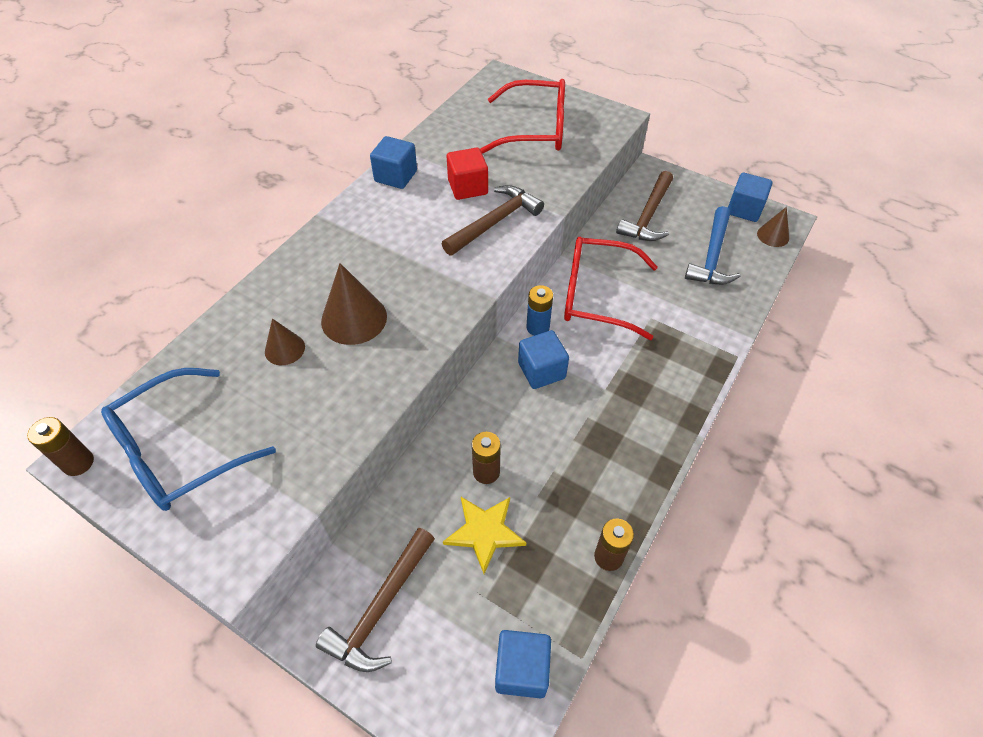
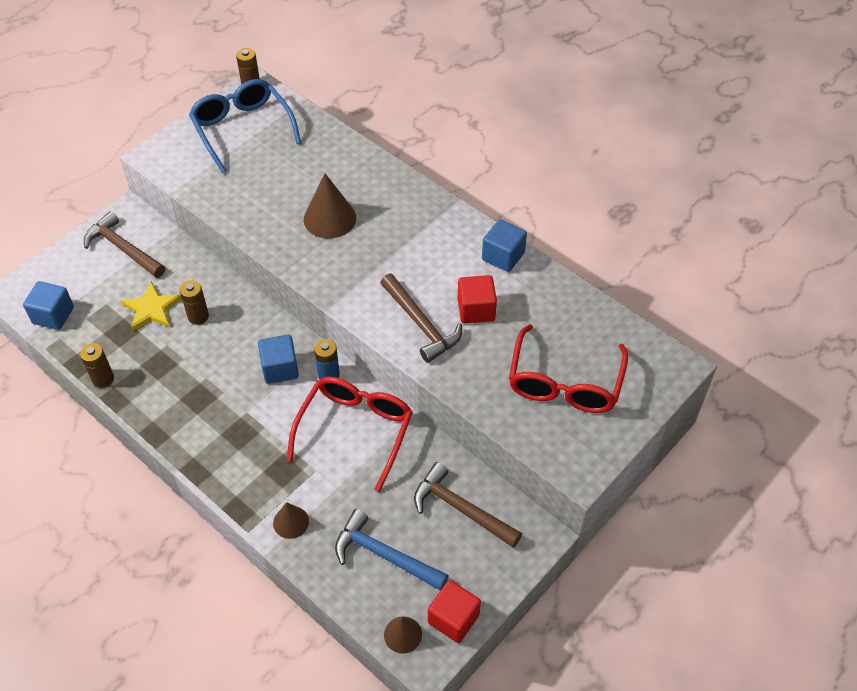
camera: 100 degrees right, 0 degrees up
brown cone [265,318,305,365] -> brown cone moved to [273,502,309,539]
blue cube [728,173,772,222] -> red cube [428,580,481,643]

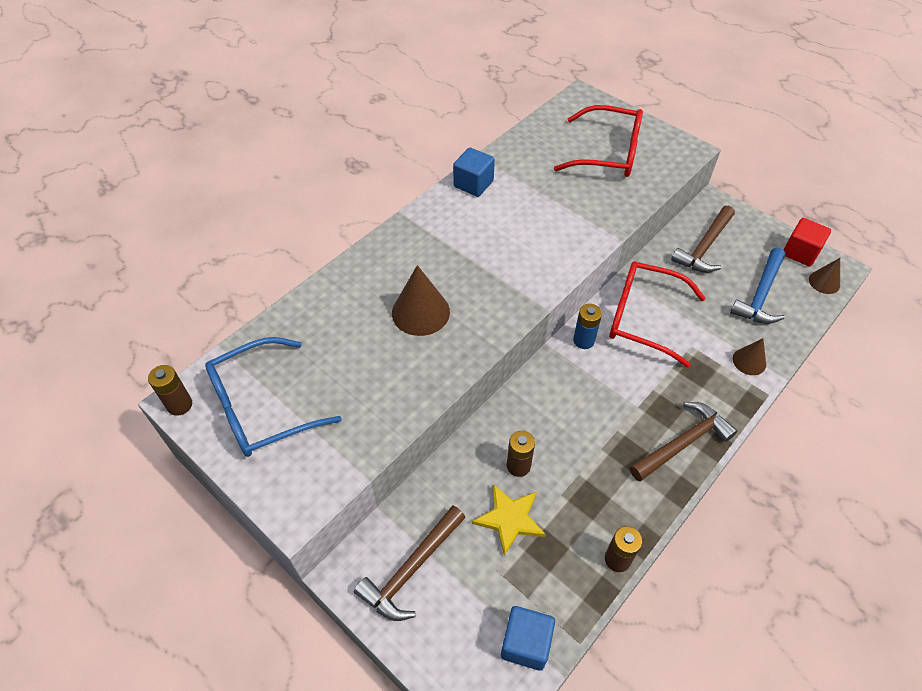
camera: 90 degrees left, 0 degrees up
blue cube [258,335,299,384] -> none
brown hammer [380,274,462,363] -> brown hammer moved to [630,402,737,482]
red cube [458,275,497,324] -> none

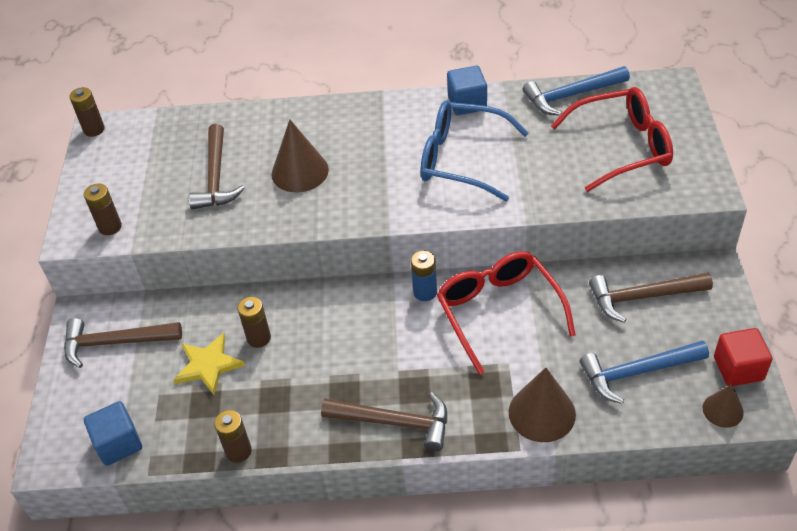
camera: 50 degrees right, 5 degrees down
blue glasses [205,337,342,457] -> blue glasses moved to [421,100,529,201]
red glasses [554,105,643,177] -> red glasses turned 75 degrees counterclockwise [551,87,673,192]
brown cone [733,338,766,375] -> brown cone [509,367,576,442], size x1.70
none -> brown battery [84,183,122,235]
none -> brown hammer [189,124,244,210]
none -> blue hammer [523,66,630,116]

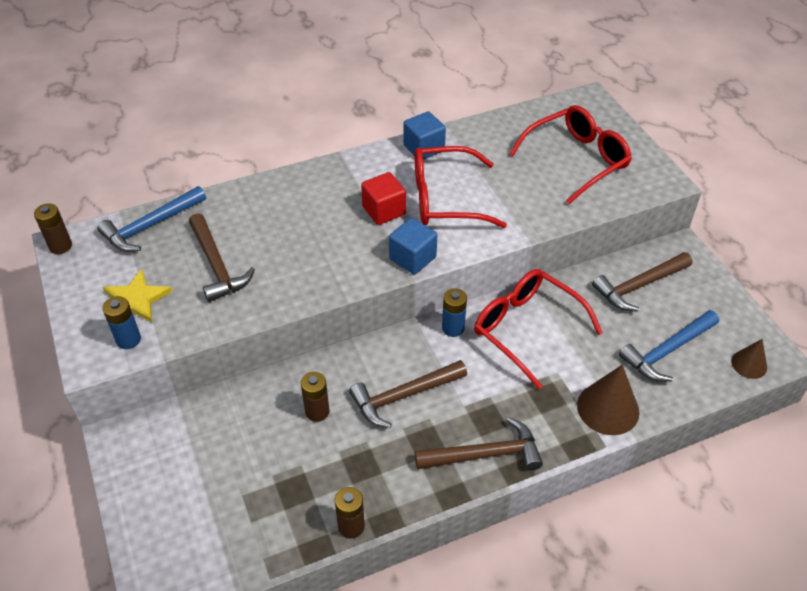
camera: 25 degrees left, 0 degrees up
brown hammer [64,318,182,368] -> brown hammer moved to [349,360,467,428]
brown battery [84,183,122,235] -> blue battery [102,296,141,349]
blue cube [84,401,142,466] -> blue cube moved to [389,218,437,274]
yellow star [173,333,245,395] -> yellow star moved to [103,269,172,322]
brown cone [271,120,329,192] -> none
blue glasses [421,100,529,201] -> red glasses [415,146,507,228]
blue hammer [523,66,630,116] -> blue hammer moved to [97,186,206,252]
red cube [714,328,773,386] -> red cube moved to [361,172,406,225]

